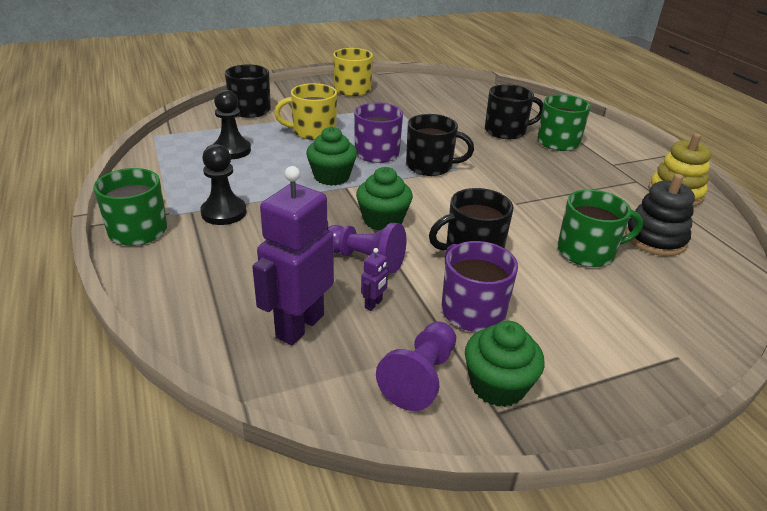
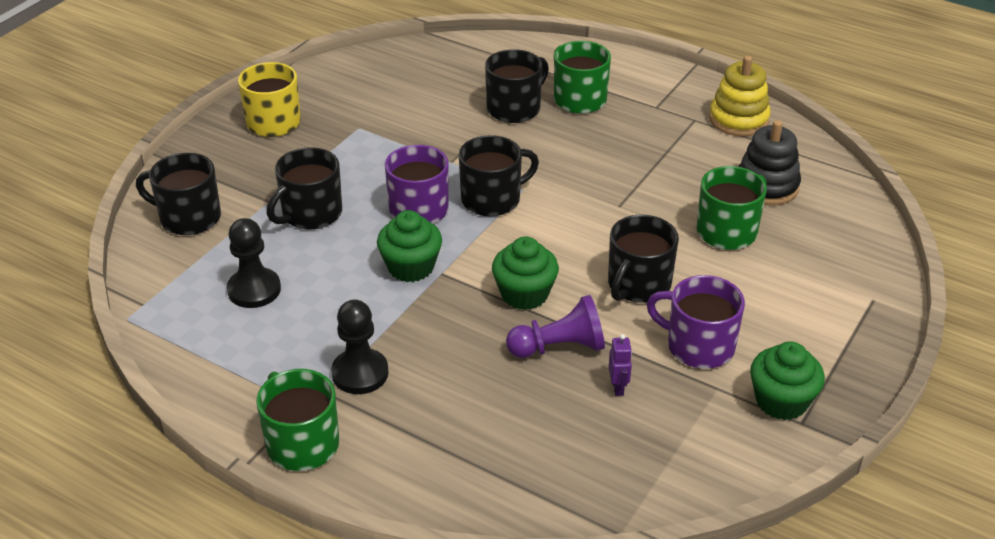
camera: 35 degrees left, 5 degrees up
purple robot [252,166,334,345] -> none
yellow mug [274,83,337,140] -> black mug [267,147,342,230]
purple pawn [376,322,456,411] -> none

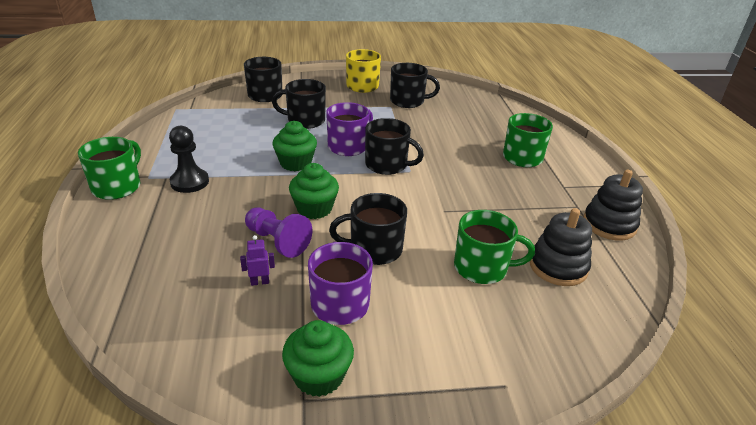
camera: 50 degrees right, 5 degrees down
black pawn [227,218,281,308] -> none
black mug [485,49,549,123] -> black mug moved to [390,63,440,108]
purple robot [609,334,632,396] -> purple robot turned 150 degrees counterclockwise [240,235,275,286]
yellow stacking toy [709,56,770,136] -> black stacking toy [583,170,643,241]

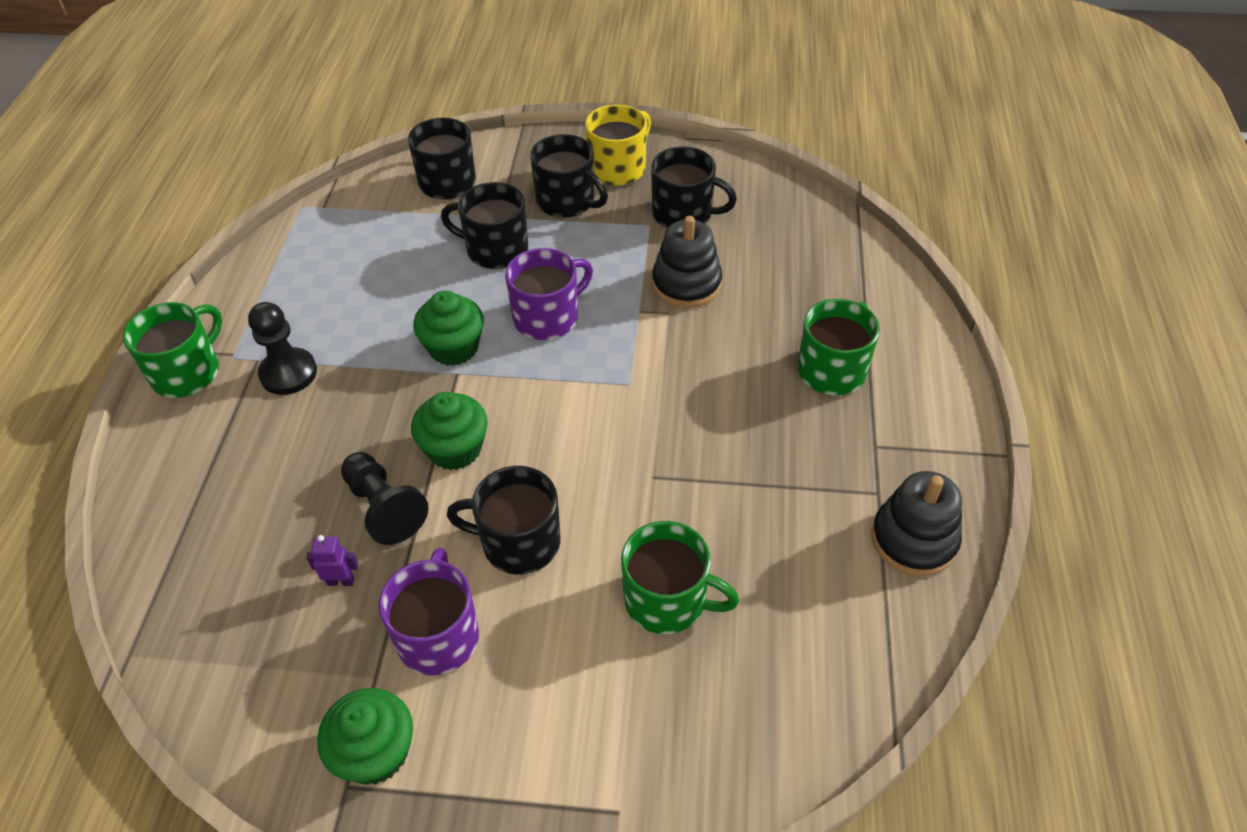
camera: 15 degrees right, 15 degrees up
purple pawn [245,208,312,258] -> black pawn [341,452,428,545]
black mug [365,118,424,175] -> black mug moved to [530,134,608,218]
black stacking toy [530,208,592,286] -> black stacking toy moved to [652,216,722,308]

